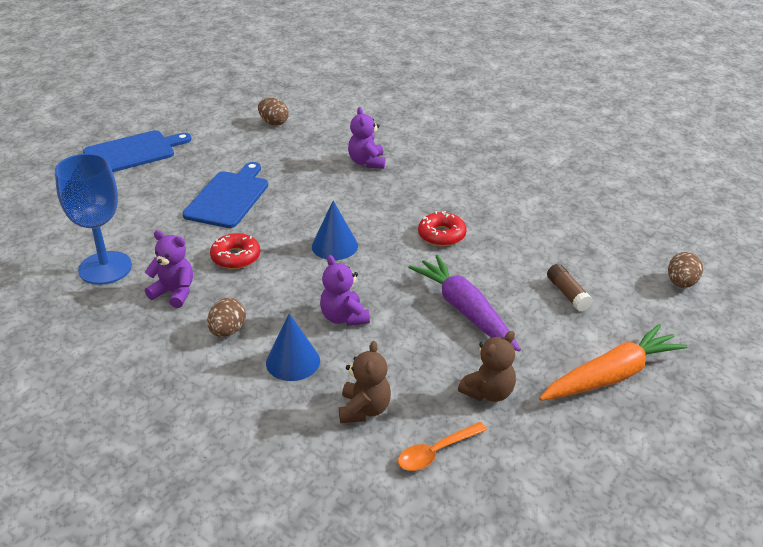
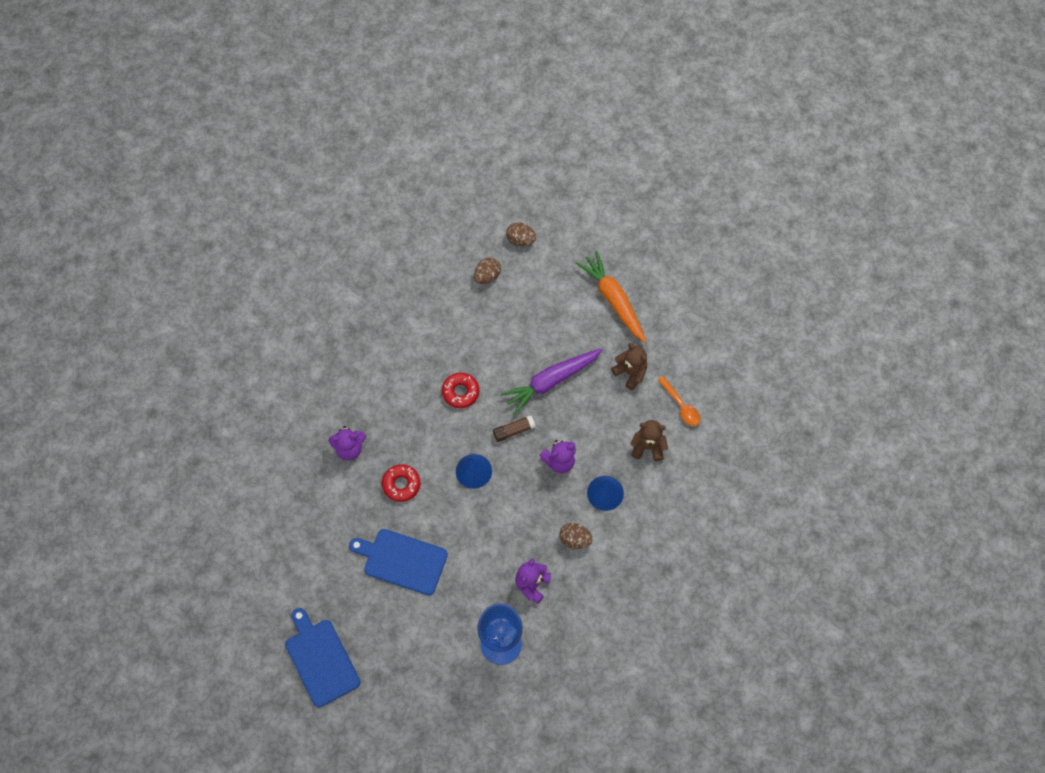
camera: 90 degrees left, 30 degrees up
red donut [210,233,260,269] -> red donut moved to [382,464,420,502]
brown egg [258,98,289,126] -> brown egg moved to [474,257,501,284]
brown glue stick [547,264,593,312] -> brown glue stick moved to [493,415,535,442]

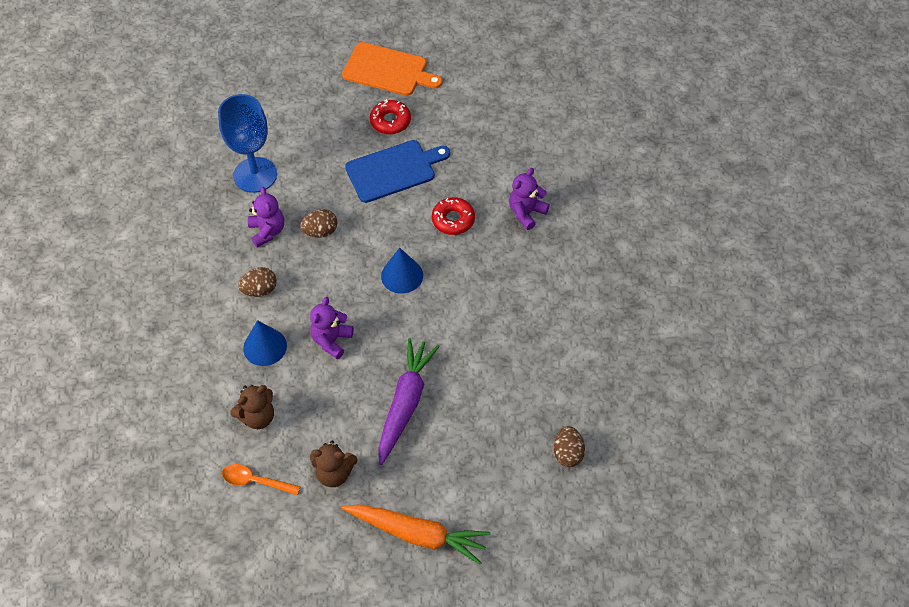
camera: 140 degrees right, 10 degrees down
blue cutting board [285,608,360,707] -> orange cutting board [342,42,443,96]
red donut [442,373,479,408] -> red donut moved to [370,99,411,134]
brown glue stick [493,415,535,442] -> none
brown egg [506,222,536,246] -> brown egg moved to [300,209,337,238]

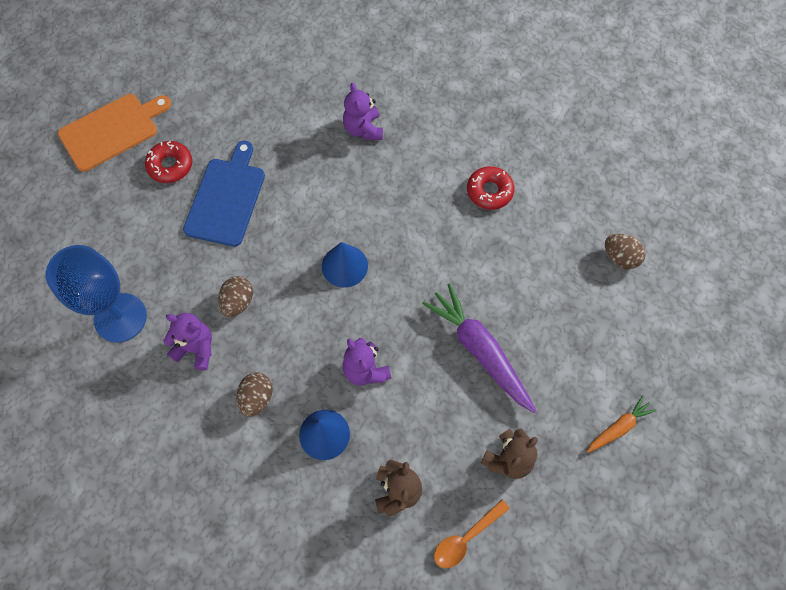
camera: 55 degrees left, 10 degrees up
orange carrot [342,504,490,565] -> orange carrot [587,395,656,453], size x0.52
red donut [432,197,475,235] -> red donut moved to [467,166,514,210]

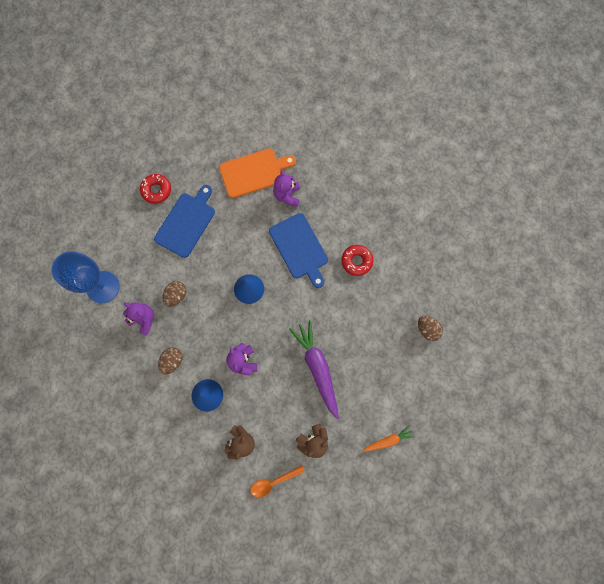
camera: 15 degrees right, 10 degrees up
orange cutting board [58,94,171,172] -> orange cutting board moved to [219,149,296,198]
none -> blue cutting board [269,213,328,288]

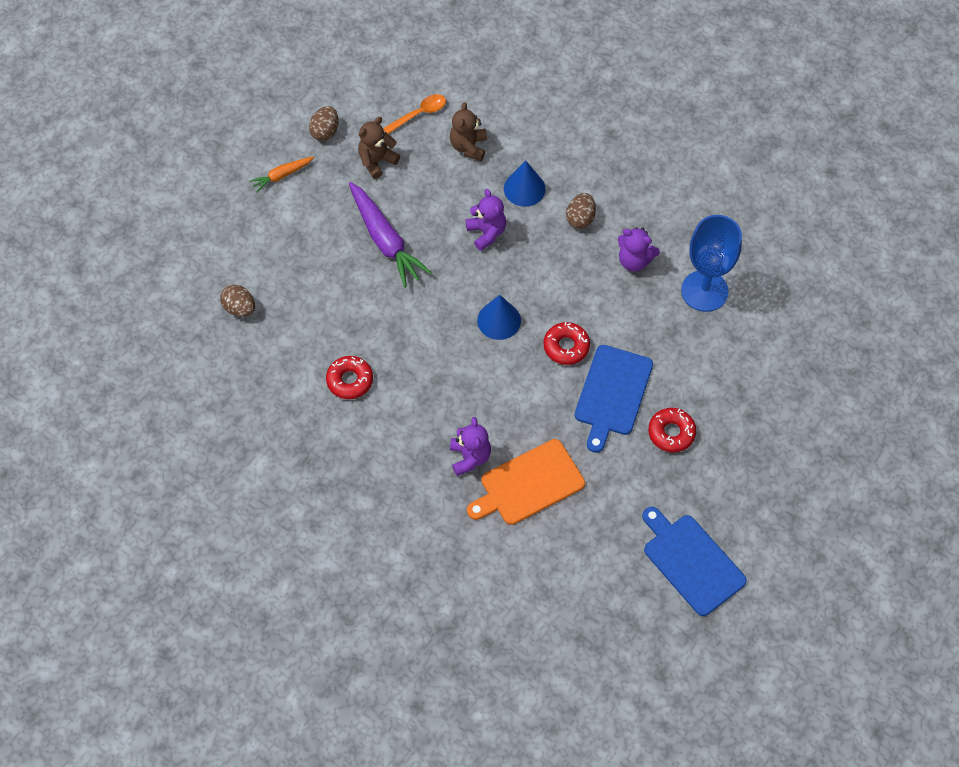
camera: 170 degrees right, 15 degrees down
brown egg [162,281,187,307] -> brown egg moved to [309,106,339,141]
blue cutting board [269,213,328,288] -> blue cutting board moved to [642,507,747,616]
none -> red donut [544,322,590,365]

